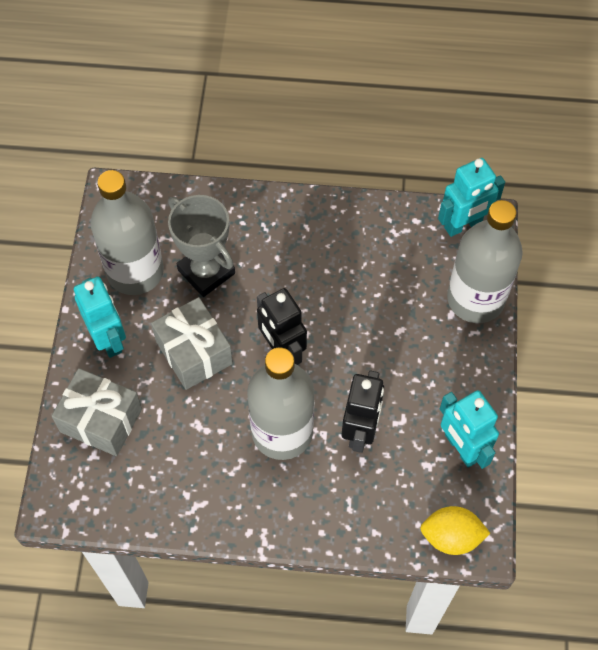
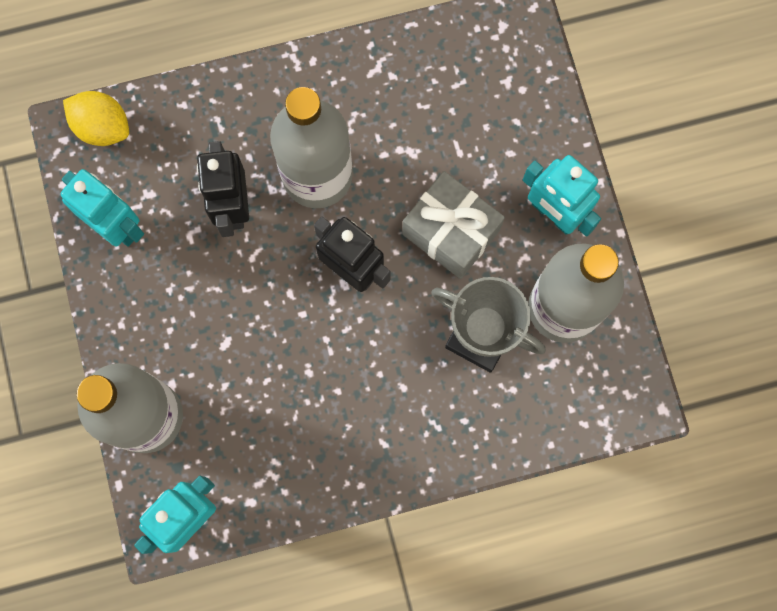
camera: 160 degrees right, 15 degrees up
grey gift [51,368,142,456] -> none
yellow lemon [420,506,490,555] -> yellow lemon turned 45 degrees clockwise [63,91,129,146]

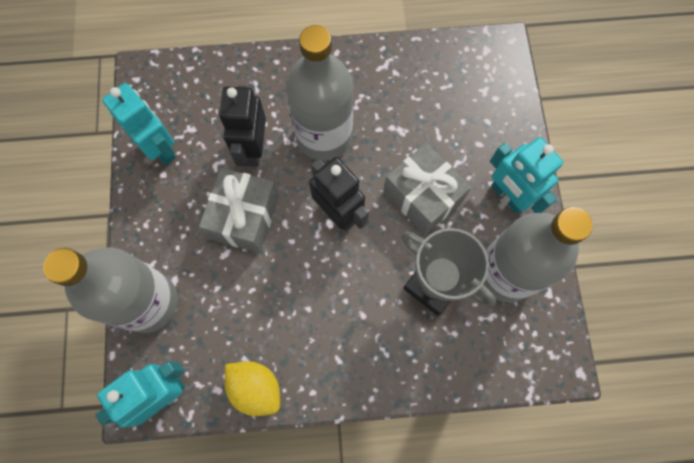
camera: 10 degrees right, 5 degrees down
yellow lemon [63,91,129,146] -> yellow lemon moved to [225,361,280,416]
none -> grey gift [199,168,279,253]

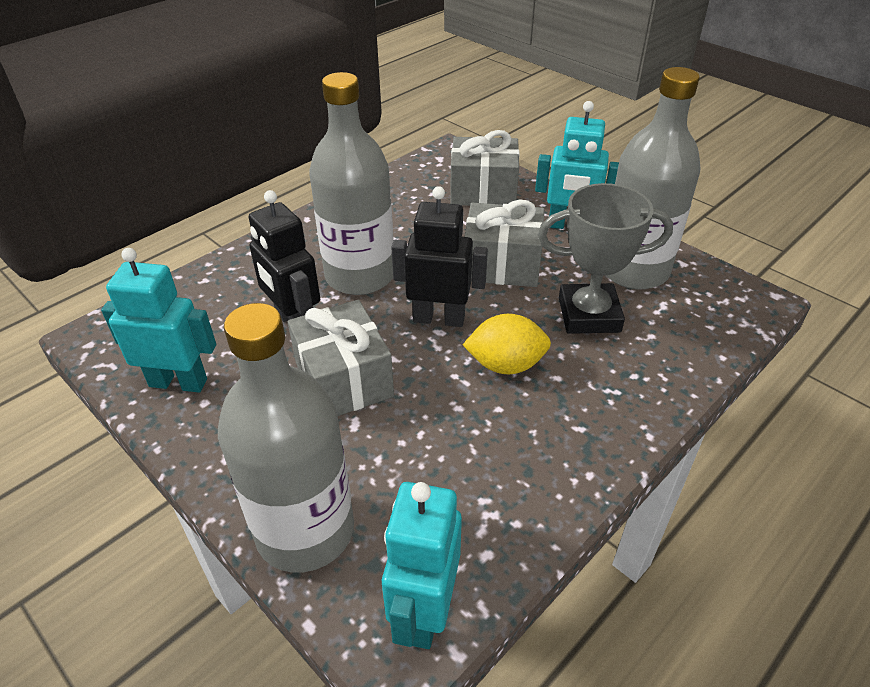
camera: 40 degrees left, 30 degrees down
yellow lemon [225,361,280,416] -> yellow lemon moved to [463,314,551,374]
none -> grey gift [450,130,520,206]

